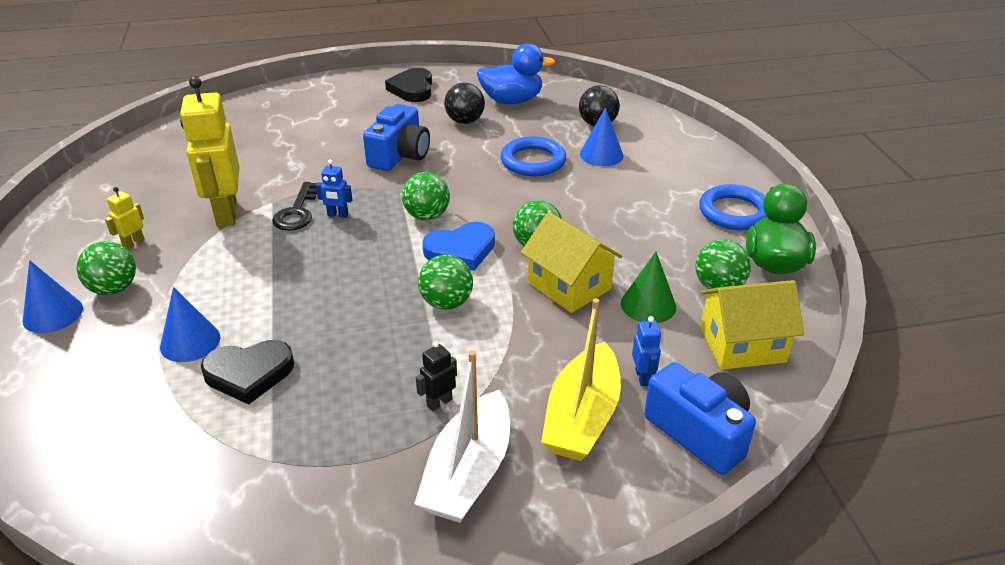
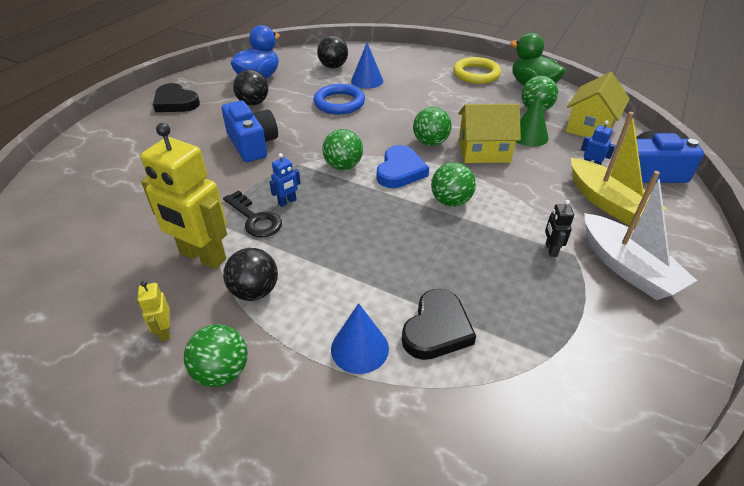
camera: 50 degrees left, 5 degrees up
blue cone [23,260,83,333] -> none
blue ring [699,184,766,230] -> yellow ring [453,57,501,84]
none -> black ball [223,248,278,301]

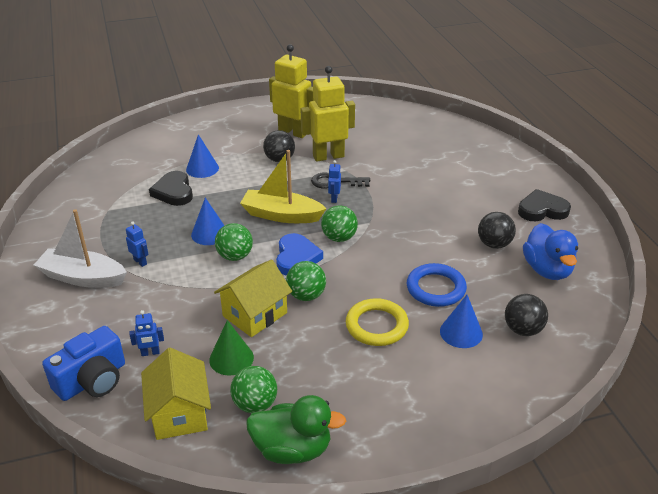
camera: 135 degrees right, 5 degrees down
yellow robot [138,281,170,341] -> yellow robot [269,44,315,138], size x2.33
green ball [184,324,248,387] -> none
blue camera [222,100,278,162] -> none
blue heart [377,145,429,188] -> blue heart turned 150 degrees counterclockwise [276,233,323,276]
yellow ring [453,57,501,84] -> yellow ring moved to [346,298,409,346]
black robot [545,200,574,257] -> blue robot [126,221,148,267]
yellow boat [571,112,667,227] -> yellow boat moved to [240,150,326,223]
none -> blue cone [191,198,225,245]

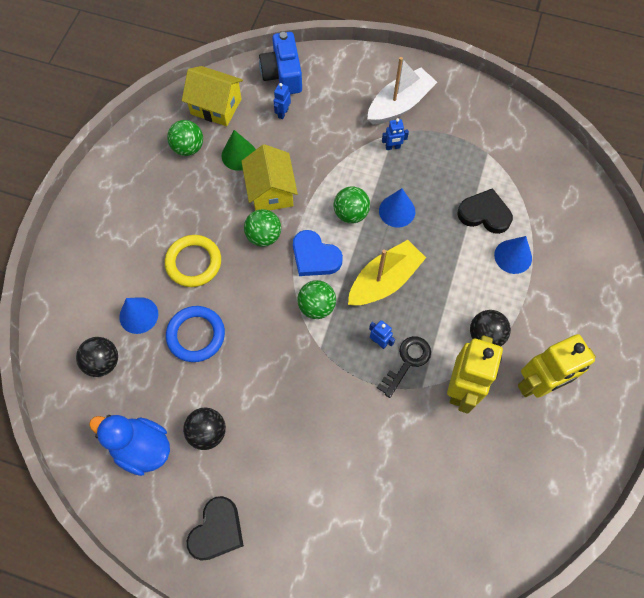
camera: 125 degrees right, 30 degrees up
green duck [246,395,346,464] -> none

